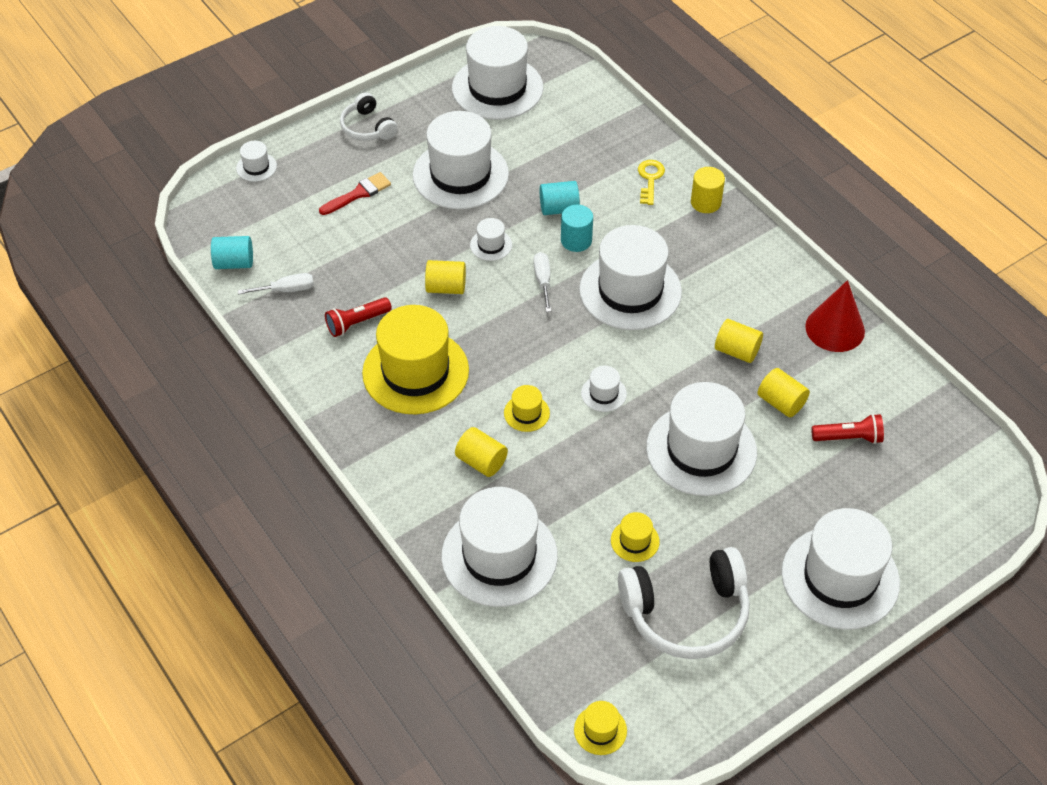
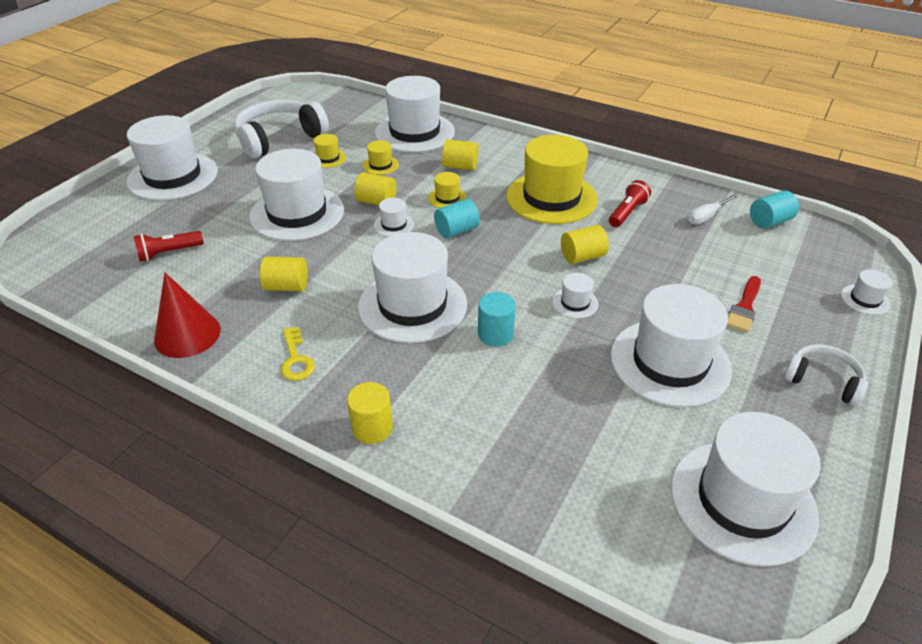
camera: 155 degrees right, 10 degrees down
white screwdriver [533,252,551,312] -> none
turquoise cylinder [540,181,580,215] -> turquoise cylinder moved to [434,199,480,238]
yellow hat [574,701,627,755] -> yellow hat moved to [363,140,399,175]
yellow key [638,160,665,205] -> yellow key moved to [281,327,315,381]
yellow cylinder [758,368,810,417] -> yellow cylinder moved to [354,172,397,205]

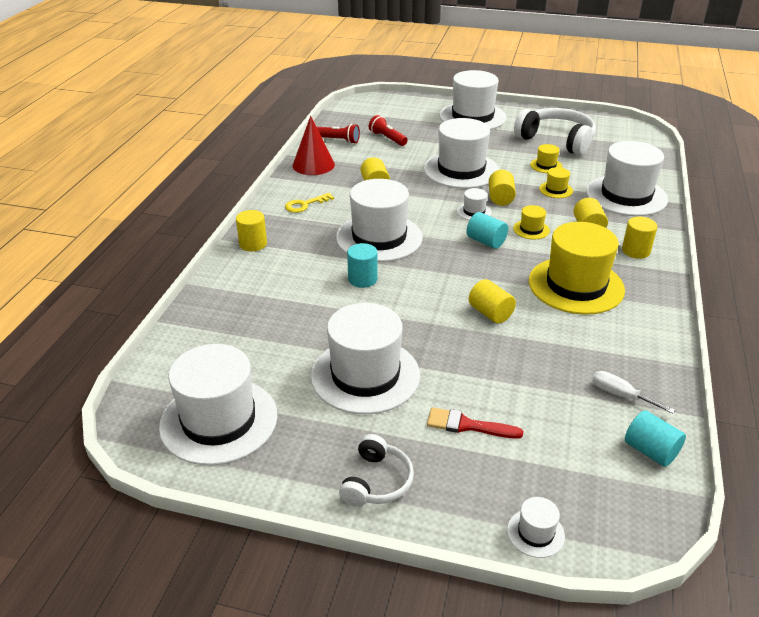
camera: 75 degrees right, 5 degrees down
white hat [552,273,599,319] -> none
red flashlight [609,180,651,227] -> red flashlight moved to [317,124,360,144]
none -> yellow cylinder [622,216,657,259]

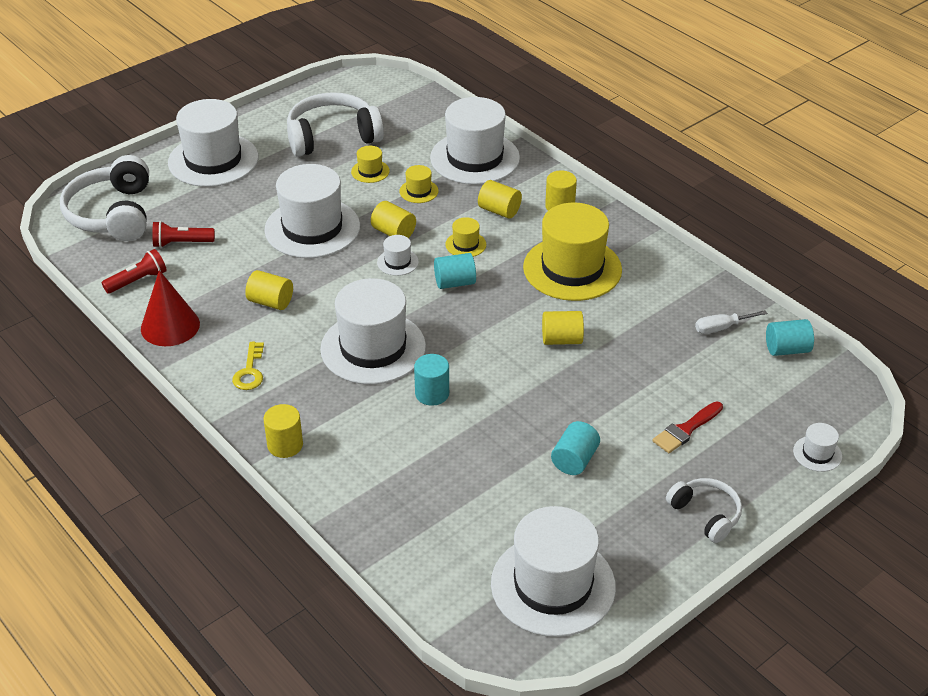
camera: 55 degrees left, 5 degrees up
white hat [311,303,420,414] -> turquoise cylinder [551,421,600,475]
none -> white headphones [60,155,149,241]

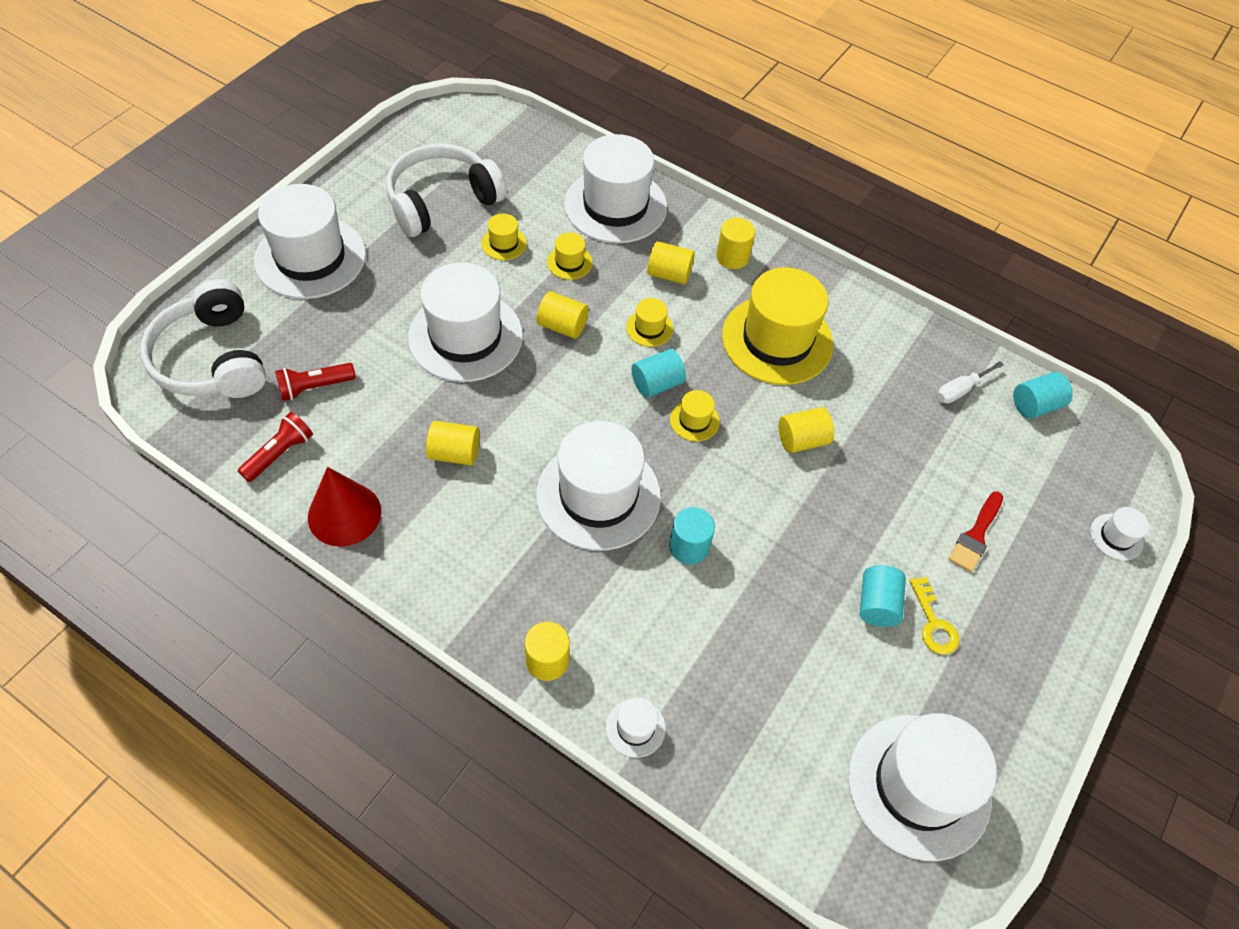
camera: 20 degrees left, 15 degrees up
yellow key [232,342,264,390] -> yellow key moved to [909,577,960,655]
white hat [377,235,419,276] -> white hat moved to [606,697,666,758]
white headphones [666,478,742,543] -> none
none -> yellow hat [670,390,720,441]

